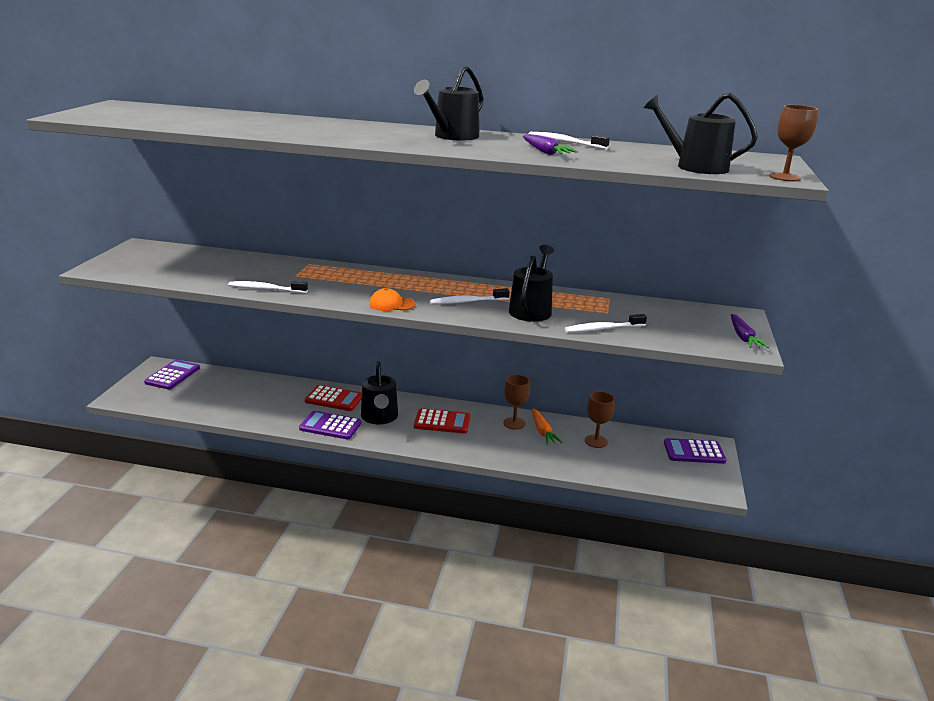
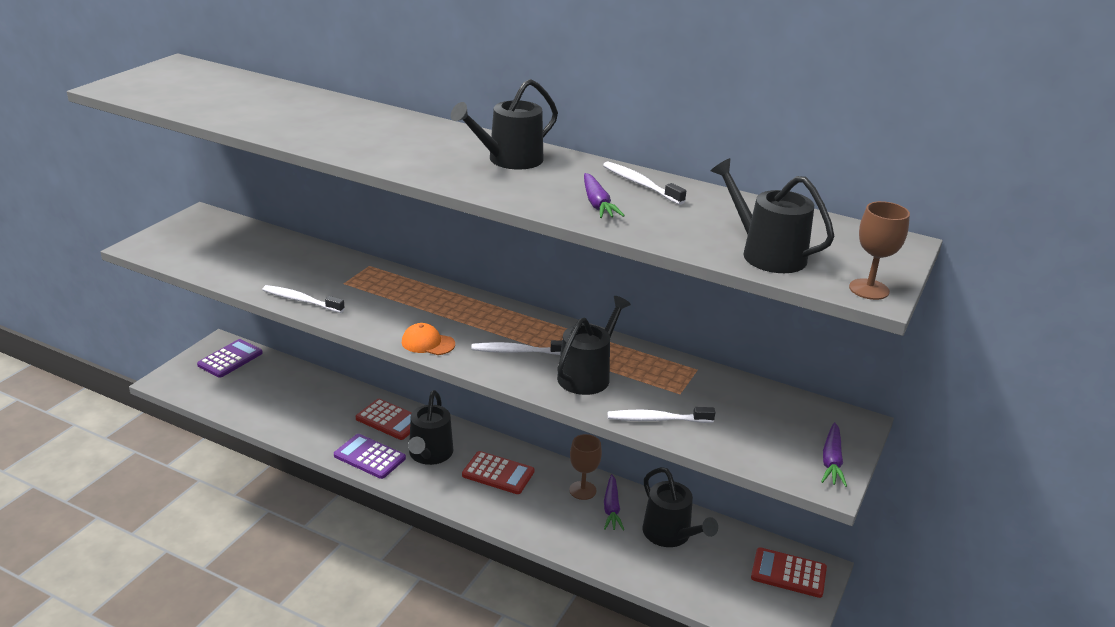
camera: 15 degrees right, 5 degrees up
orange carrot [532,408,562,445] -> purple carrot [604,474,624,530]
brown goblet [585,391,615,448] -> black watering can [642,467,718,547]
purple calculator [664,438,726,464] -> red calculator [751,547,827,598]

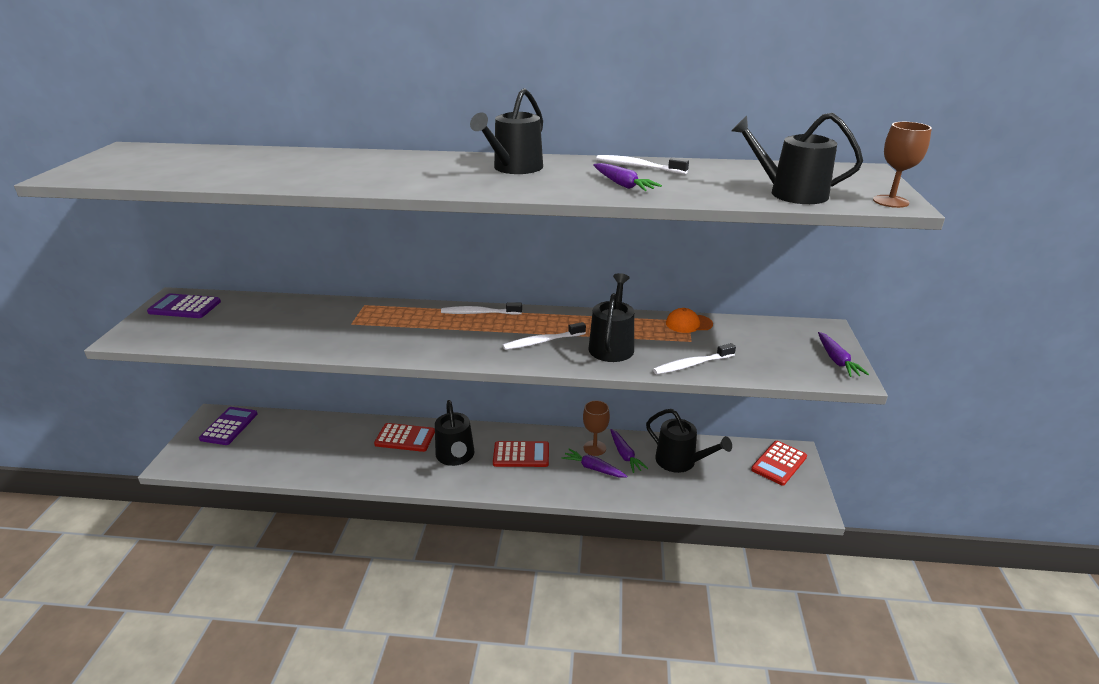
camera: 20 degrees left, 0 degrees up
white toothbrush [263,285,345,313] -> white toothbrush moved to [441,302,522,315]
purple calculator [334,434,406,479] -> purple calculator moved to [147,293,221,318]
orange cap [402,323,455,355] -> orange cap moved to [666,308,713,333]
red calculator [751,547,827,598] -> red calculator turned 45 degrees counterclockwise [751,441,807,486]
none -> purple carrot [562,449,627,477]

